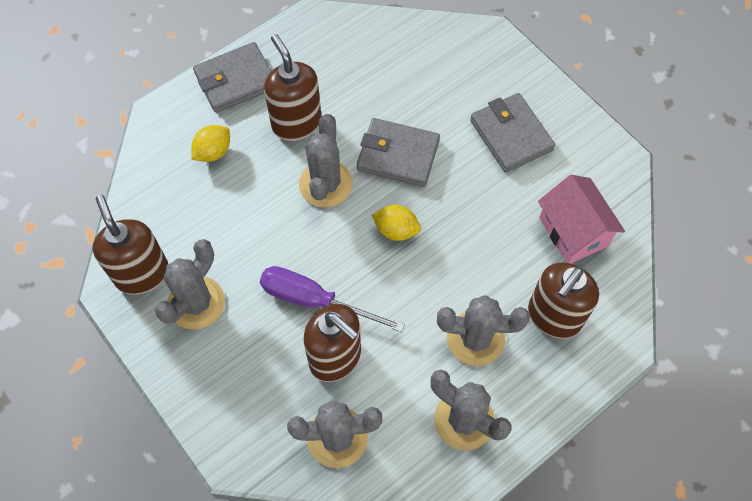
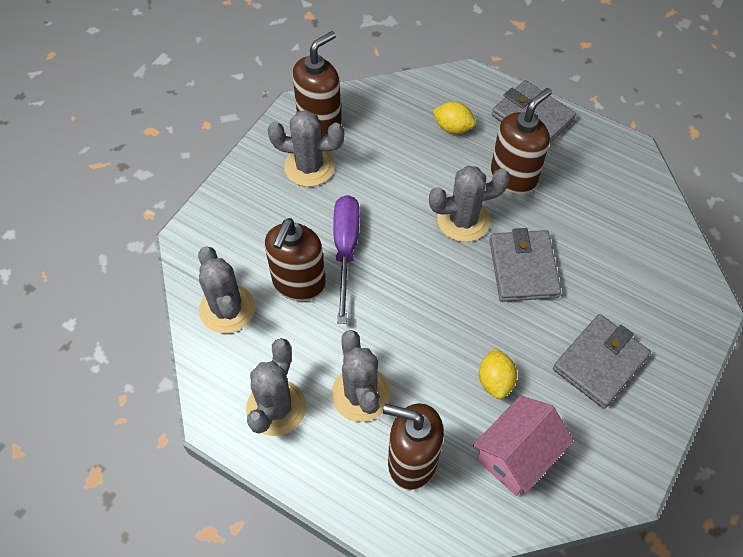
camera: 70 degrees right, 5 degrees down
yellow lemon [372,205,421,241] -> yellow lemon moved to [479,348,517,399]

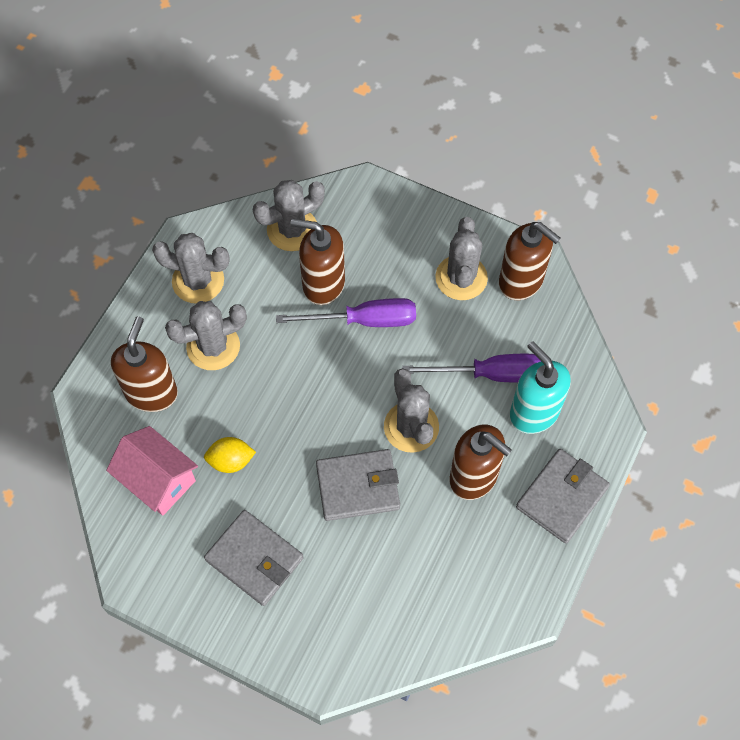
camera: 85 degrees right, 5 degrees up
yellow lemon [432,101,476,134] -> turquoise soap dispenser [510,341,571,434]
none -> purple screwdriver [402,354,541,383]

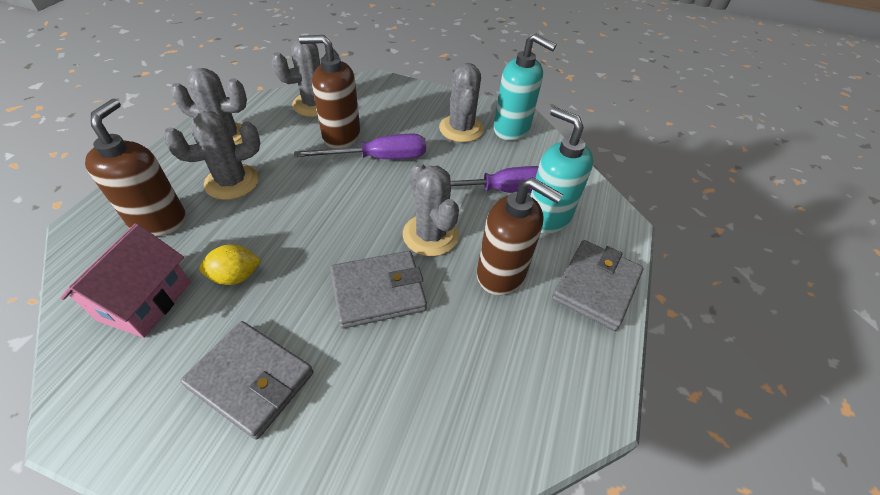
camera: 10 degrees left, 15 degrees down
pink house [106,426,198,516] -> pink house turned 75 degrees clockwise [60,223,191,338]
brown soap dispenser [499,222,560,300] -> turquoise soap dispenser [494,33,557,140]

